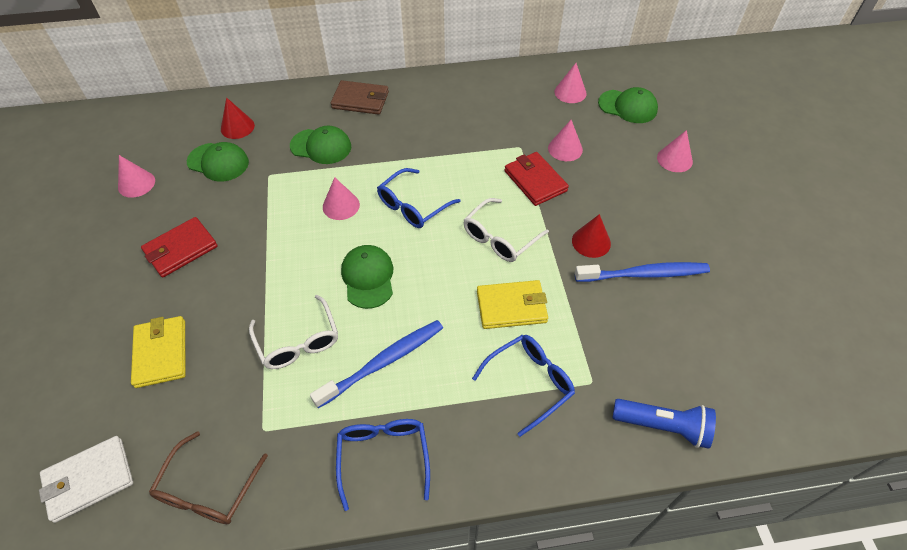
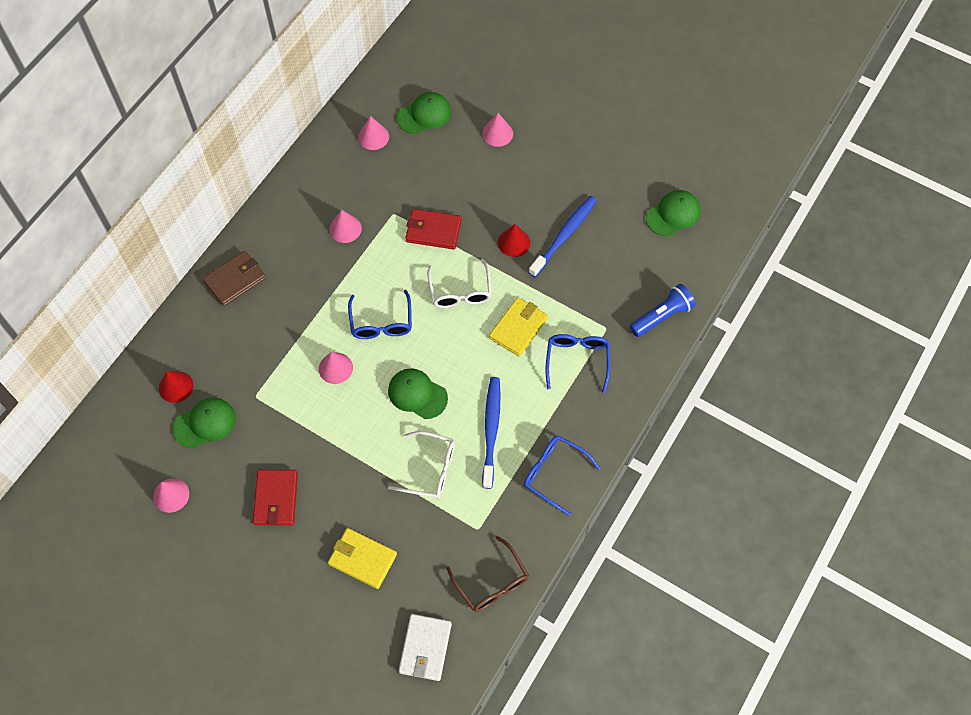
camera: 50 degrees left, 10 degrees up
green cap [290,126,351,164] -> green cap moved to [646,190,700,237]
pink cone [548,120,583,161] -> pink cone moved to [329,210,362,243]

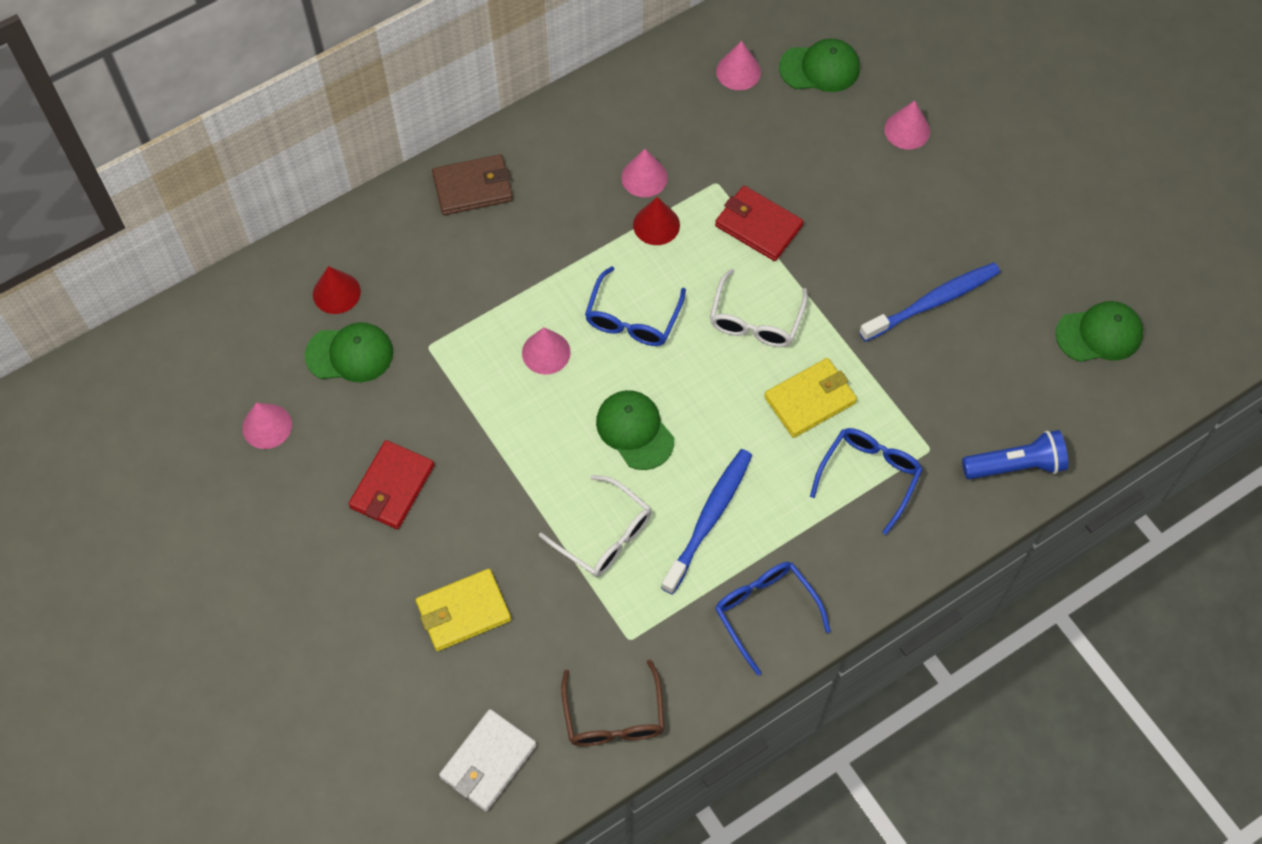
camera: 25 degrees right, 0 degrees up
yellow wallet [328,528,397,589] -> yellow wallet turned 75 degrees counterclockwise [416,569,511,651]
red cone [498,224,530,257] -> red cone moved to [633,197,680,245]

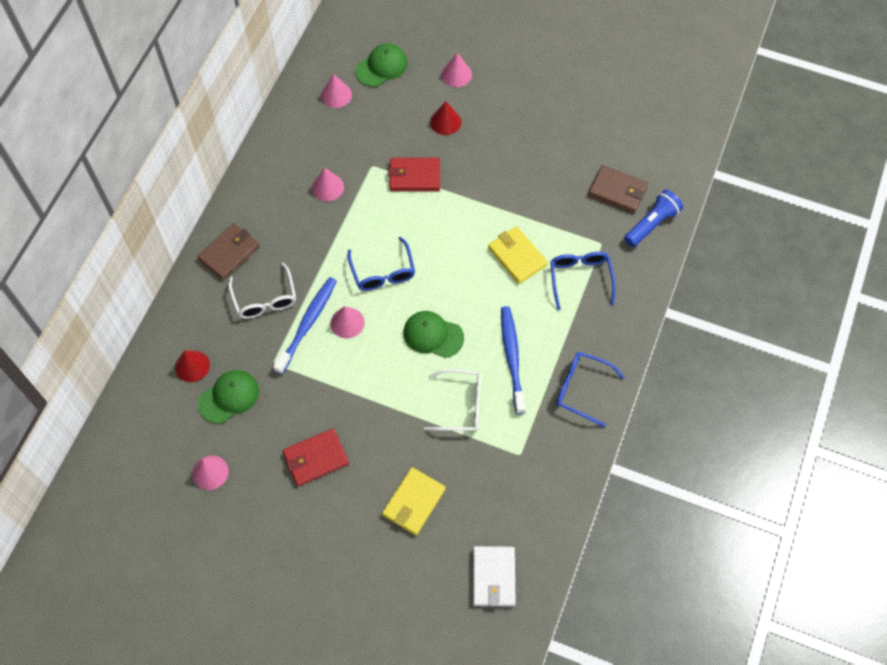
camera: 35 degrees left, 0 degrees up
red wallet [349,440,434,529] -> red wallet turned 75 degrees clockwise [283,428,349,486]
brown glasses [561,659,665,746] -> none
red cone [633,197,680,245] -> red cone moved to [430,101,461,135]
white glasses [710,268,808,347] -> white glasses moved to [228,263,296,319]
yellow wallet [764,358,857,438] -> yellow wallet turned 60 degrees counterclockwise [488,226,548,284]
blue toothbrush [859,263,1000,342] -> blue toothbrush moved to [273,277,337,374]
green cap [1056,301,1143,362] -> none
none -> brown wallet [588,165,648,213]

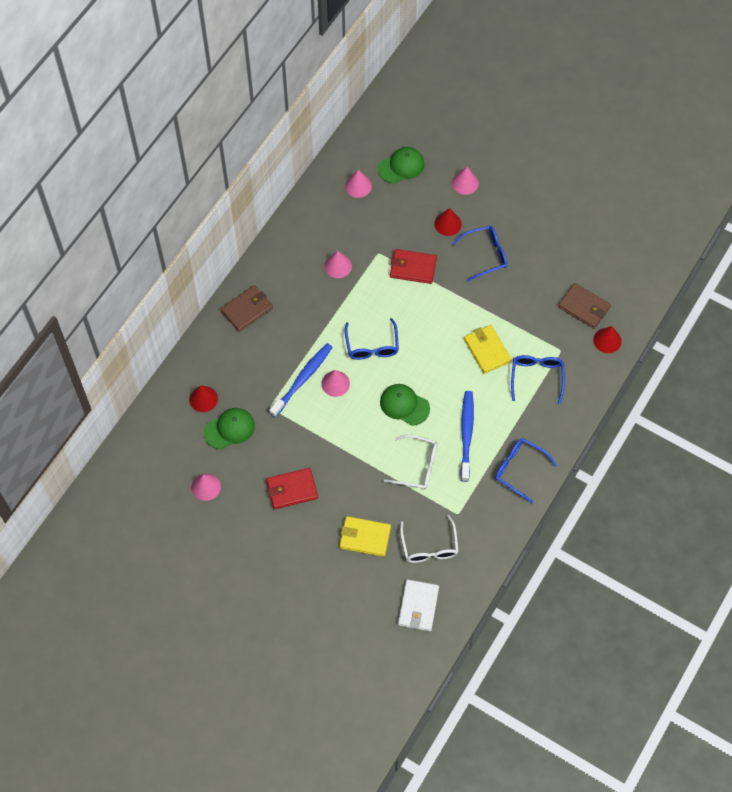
camera: 10 degrees right, 0 degrees up
white glasses [228,263,296,319] -> white glasses moved to [400,515,459,563]
yellow wallet [382,467,446,535] -> yellow wallet turned 60 degrees clockwise [339,516,391,557]
blue flashlight [624,190,683,247] -> red cone [593,326,622,353]
none -> blue glasses [452,226,507,281]

